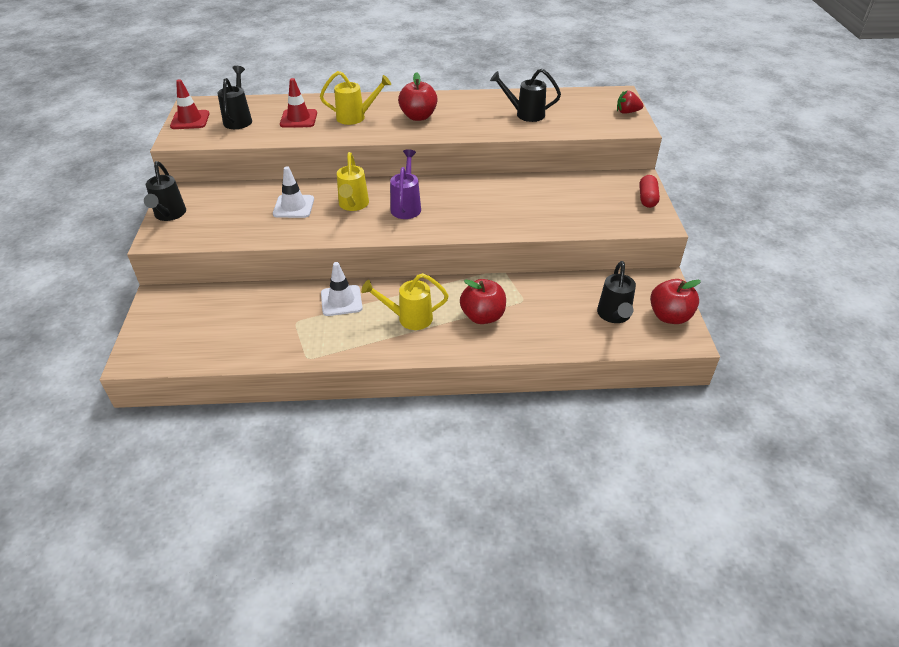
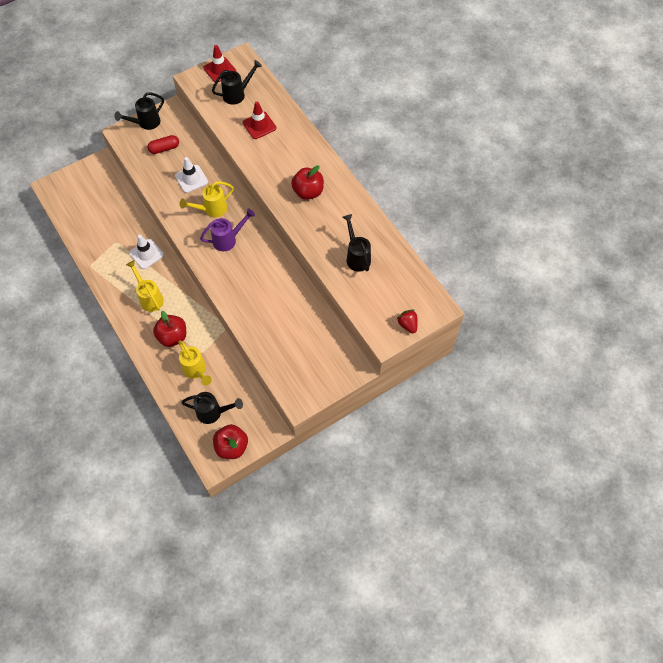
camera: 60 degrees right, 20 degrees up
yellow watering can [320,71,391,125] -> yellow watering can moved to [178,340,212,386]
black watering can [597,261,636,323] -> black watering can turned 150 degrees counterclockwise [181,392,243,424]
red capsule [639,175,660,208] -> red capsule moved to [147,135,179,154]

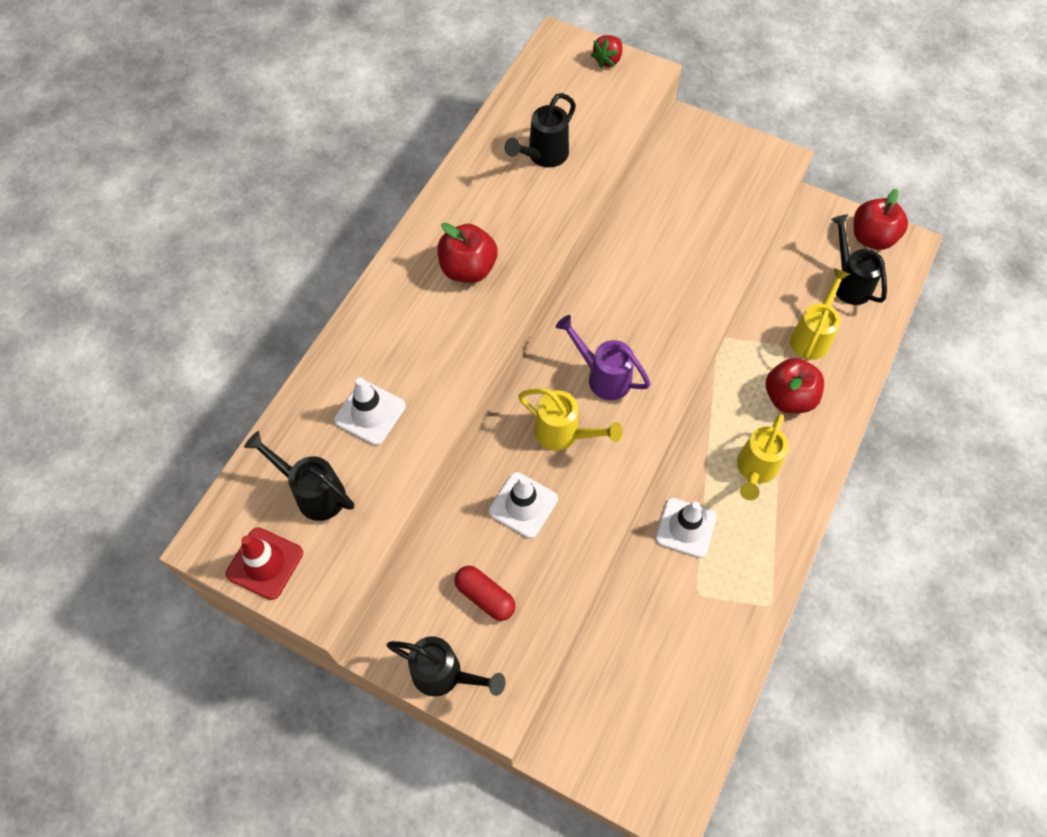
camera: 120 degrees left, 0 degrees up
red traffic cone [243,102,276,139] -> white traffic cone [334,377,406,445]

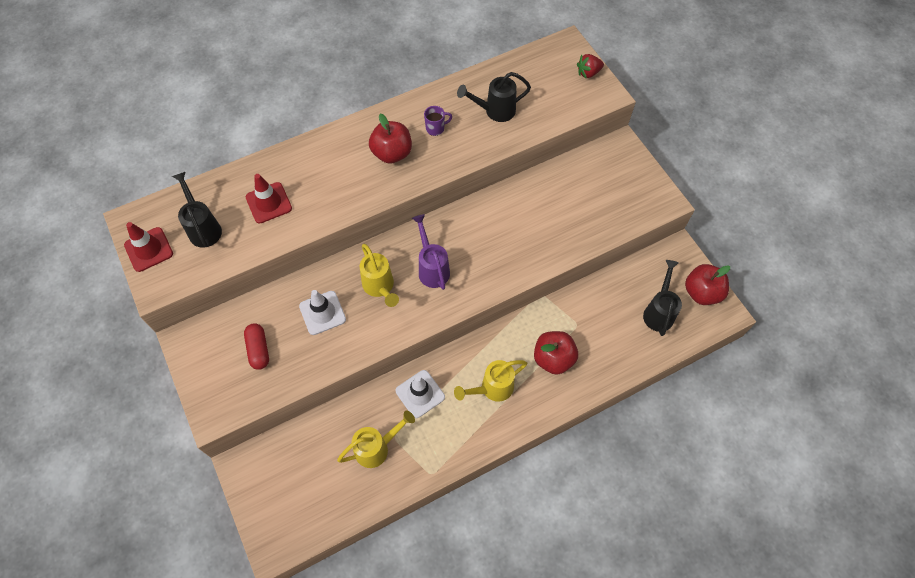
camera: 35 degrees right, 0 degrees up
white traffic cone [334,377,406,445] -> red traffic cone [246,174,292,223]
black watering can [387,636,506,697] -> none
yellow watering can [790,268,850,360] -> yellow watering can moved to [337,411,415,468]
none -> purple mug [424,106,452,136]

